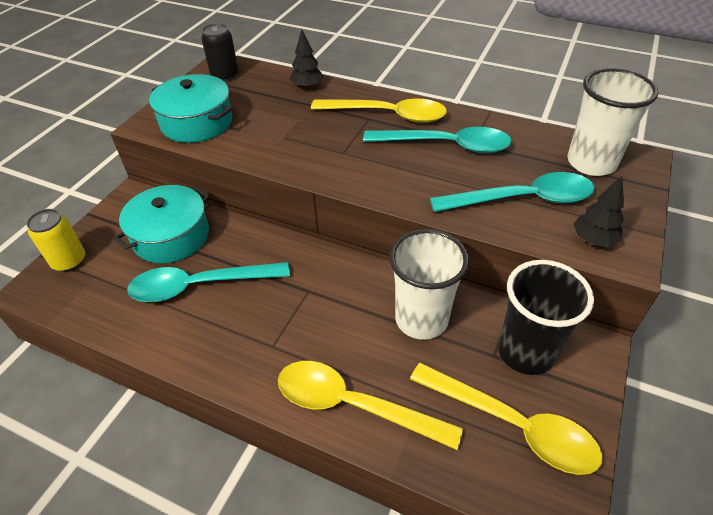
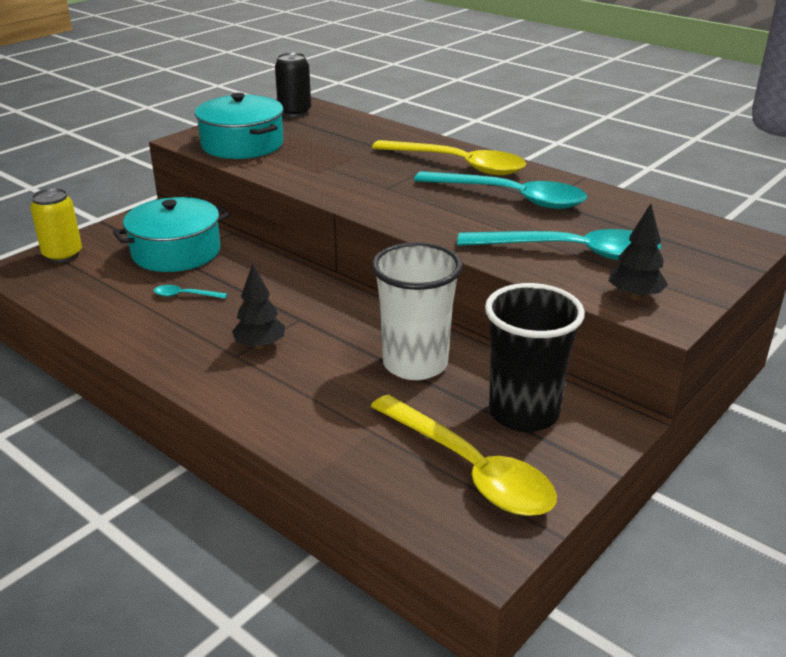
camera: 15 degrees right, 15 degrees down
turquoise spoon [127,262,290,302] -> turquoise spoon [154,285,227,299], size x0.40
yellow spoon [278,361,463,450] -> none
black tree [290,29,323,89] -> black tree moved to [232,264,285,349]
white cup [567,68,658,176] -> none

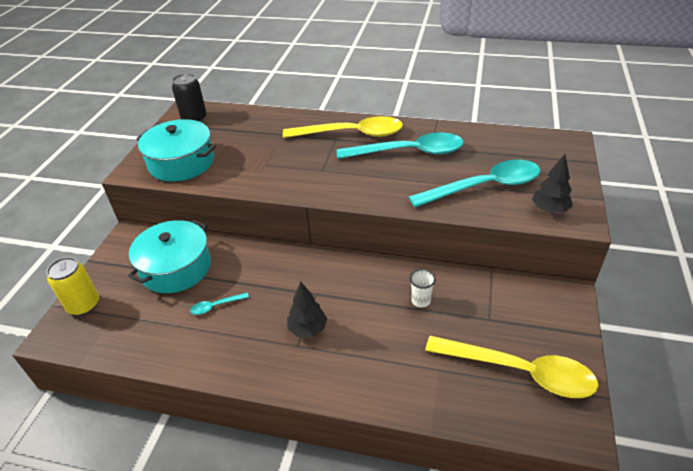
camera: 25 degrees left, 10 degrees up
white cup [372,242,463,380] -> white cup [410,269,436,307], size x0.41
black cup [485,283,585,432] -> none

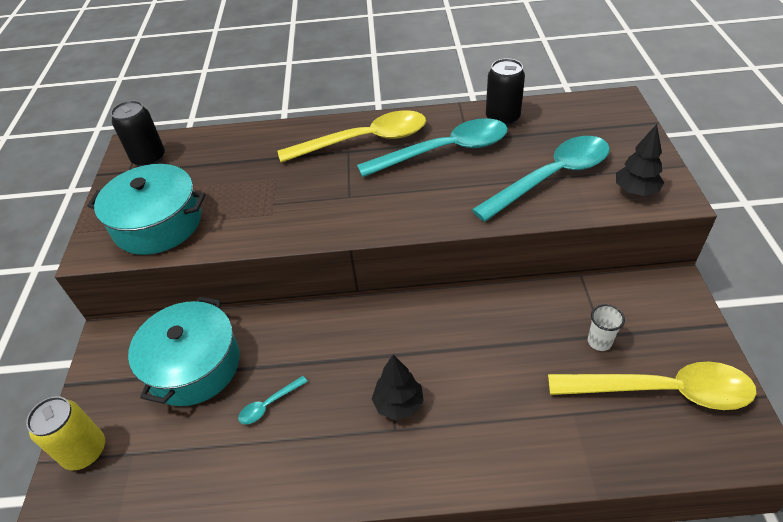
camera: 15 degrees left, 5 degrees up
white cup [410,269,436,307] -> white cup moved to [588,304,625,351]
none -> black can [486,58,525,126]

